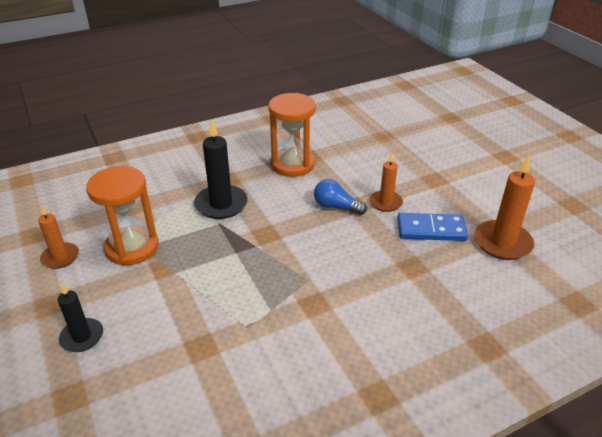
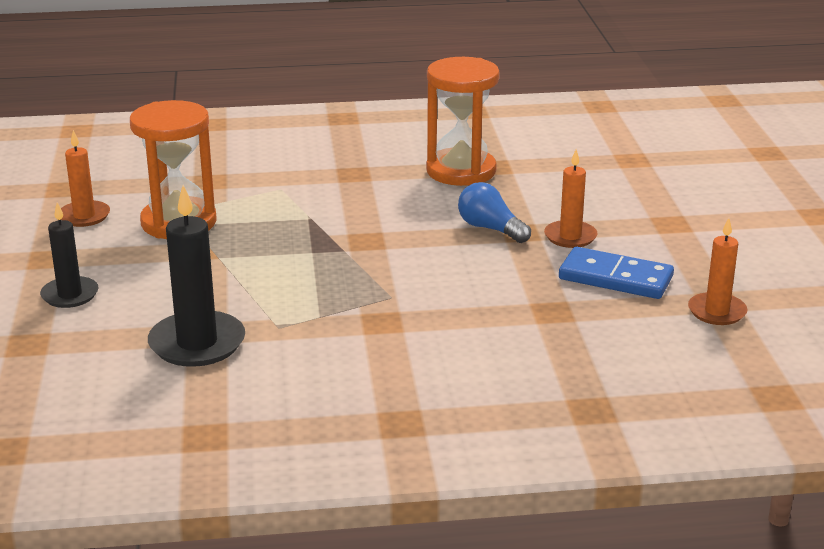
camera: 20 degrees right, 10 degrees down
black candle [194,120,248,219] -> black candle moved to [148,185,245,367]
orange candle [475,155,535,260] -> orange candle [688,218,748,325], size x0.63

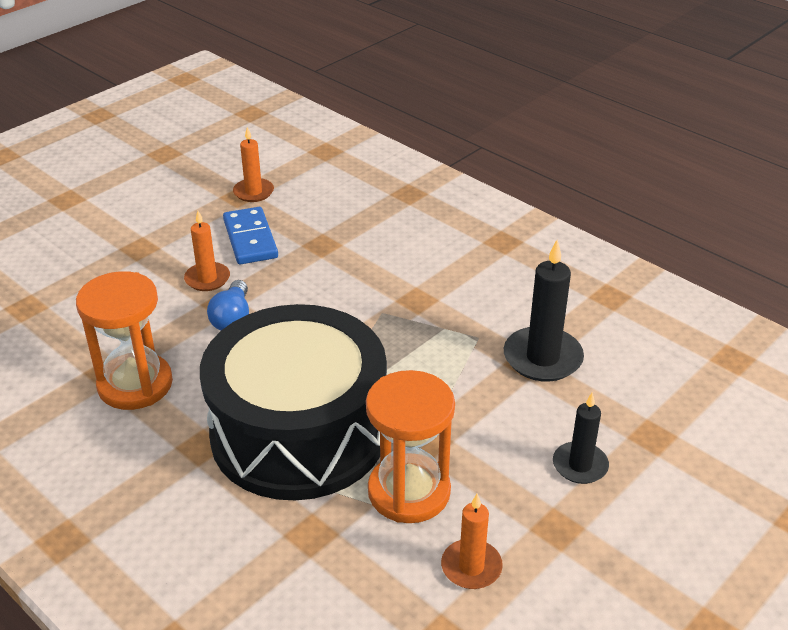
camera: 130 degrees left, 10 degrees up
none -> black drum [200,304,387,501]

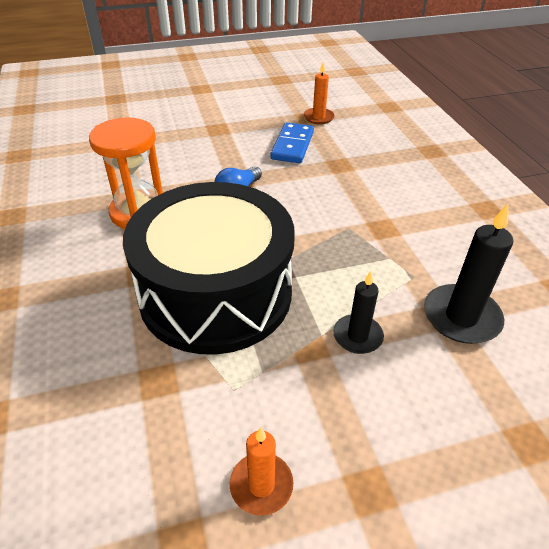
camera: 30 degrees right, 5 degrees up
orange candle [184,211,230,291] -> none
orange hourglass [366,370,455,523] -> none
black candle [553,392,609,484] -> black candle moved to [333,271,384,354]

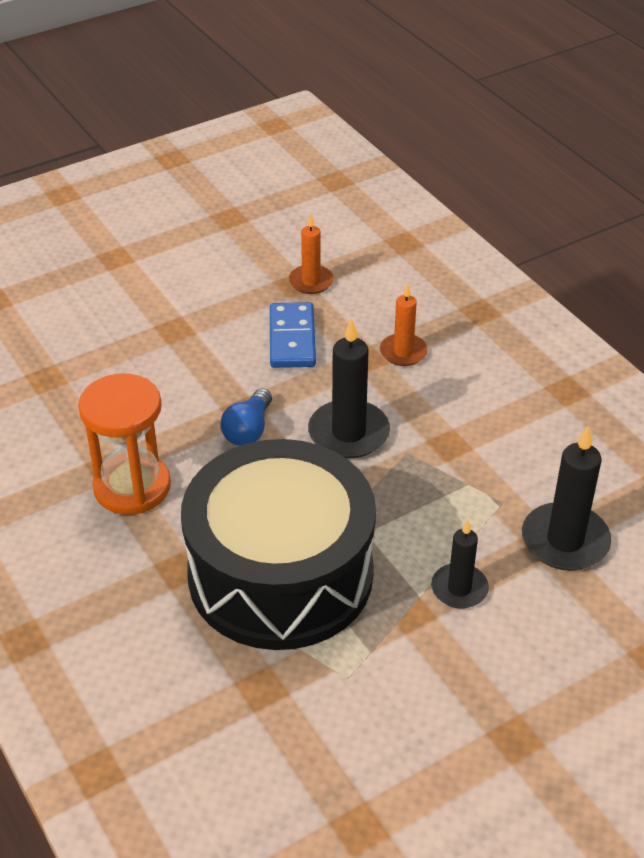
camera: 15 degrees left, 0 degrees up
orange candle [230,427,293,516] -> orange candle moved to [380,283,428,366]
none -> black candle [308,318,390,458]

